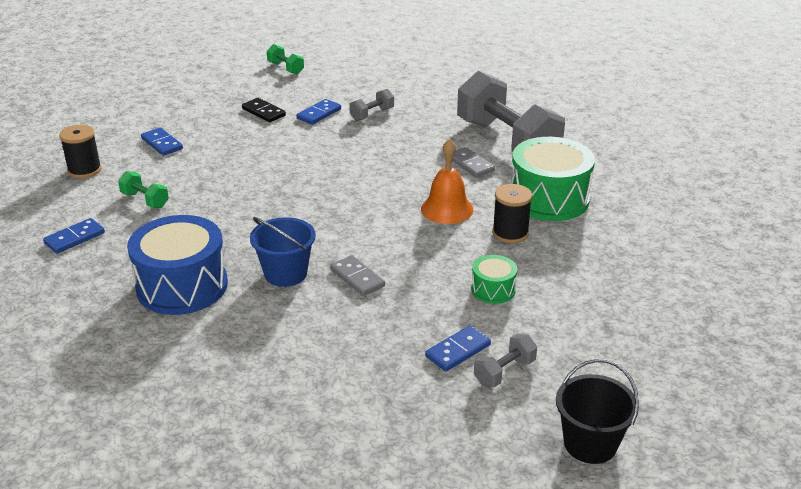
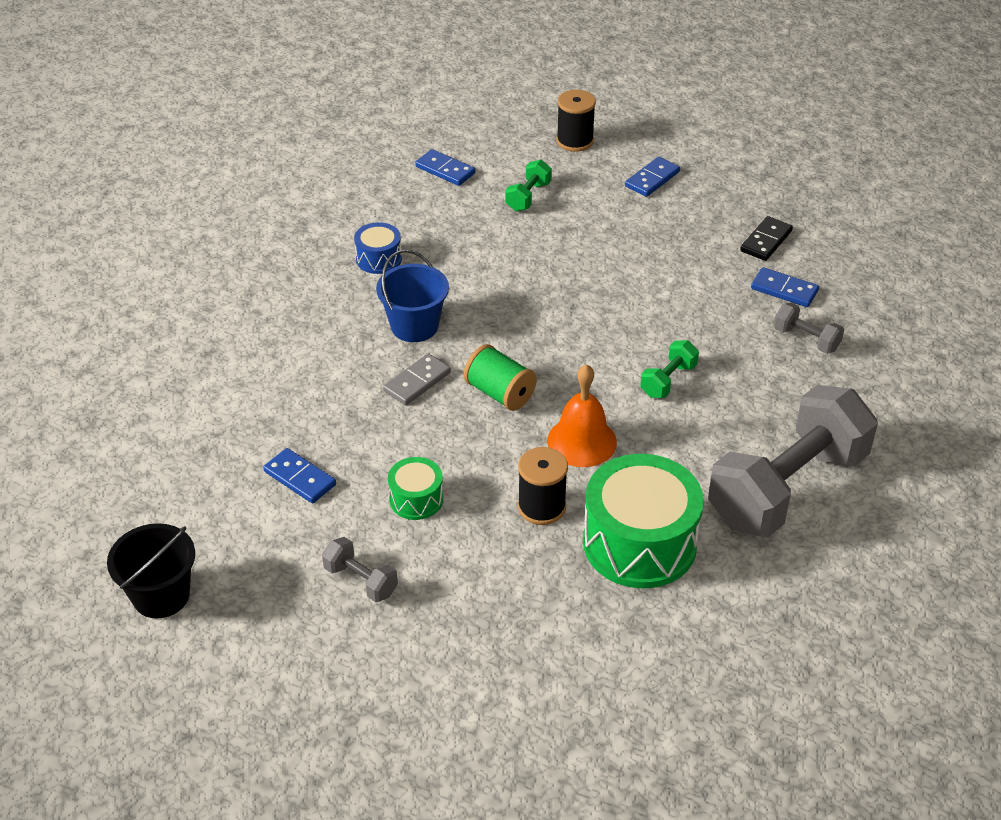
camera: 80 degrees right, 10 degrees up
blue drum [127,215,228,315] -> blue drum [354,222,402,274], size x0.49
green dumbbell [267,44,304,74] -> green dumbbell moved to [640,340,699,398]
grey domino [452,147,495,178] -> none
grey dumbbell [474,334,537,387] -> grey dumbbell moved to [322,537,398,602]
none -> green spool [464,344,537,411]

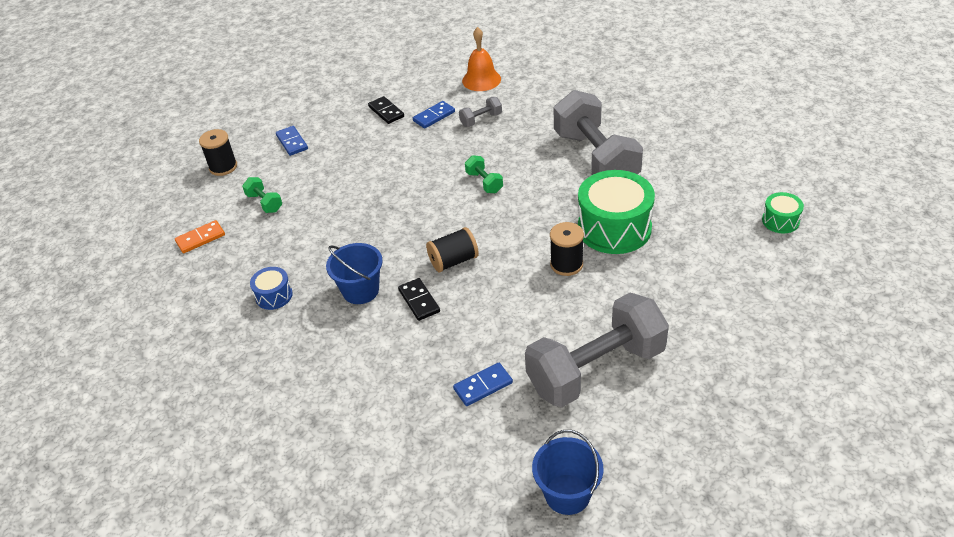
camera: 65 degrees left, 0 degrees up
black bucket [107,523,195,618] -> blue bucket [532,430,603,515]
grey dumbbell [322,537,398,602] -> grey dumbbell [525,293,669,408], size x2.45
grey domino [383,353,451,405] -> black domino [398,278,440,321]
green drum [388,457,443,520] -> green drum moved to [762,192,804,234]
blue domino [415,149,475,186] -> orange domino [175,220,225,253]
green spool [464,344,537,411] -> black spool [426,227,479,272]
orange bell [547,364,617,467] -> orange bell moved to [462,27,501,91]

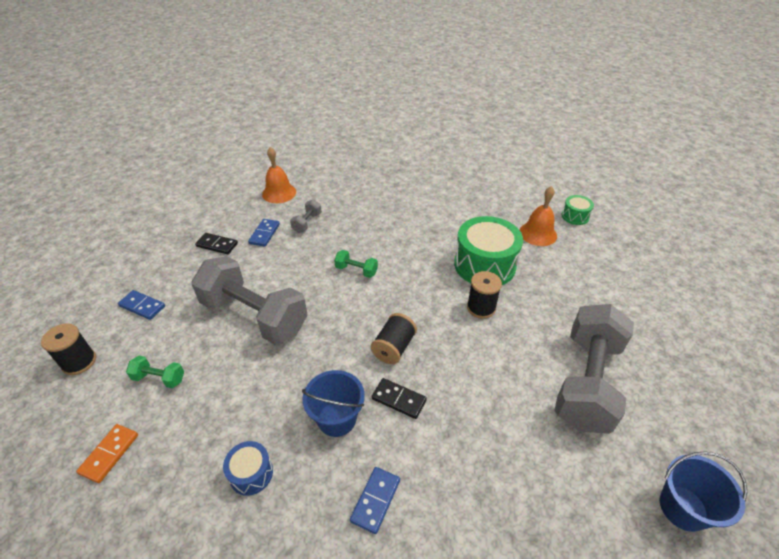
camera: 40 degrees left, 0 degrees up
blue domino [453,363,513,406] -> blue domino moved to [350,467,400,534]
grey dumbbell [554,90,643,175] -> grey dumbbell moved to [191,256,308,345]
none -> orange bell [520,186,557,246]

